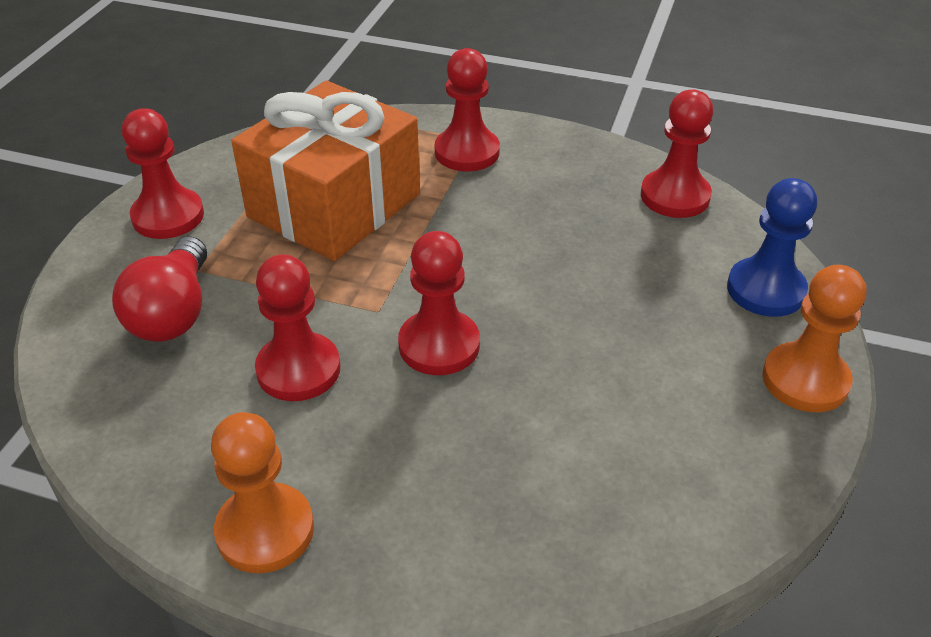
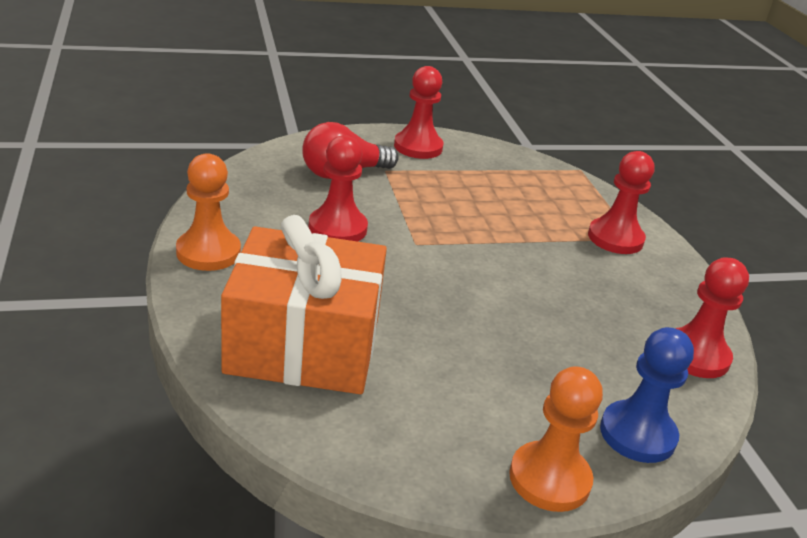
camera: 55 degrees right, 10 degrees down
orange gift [231,81,420,261] -> orange gift moved to [221,215,387,394]
red pawn [398,231,480,375] -> none

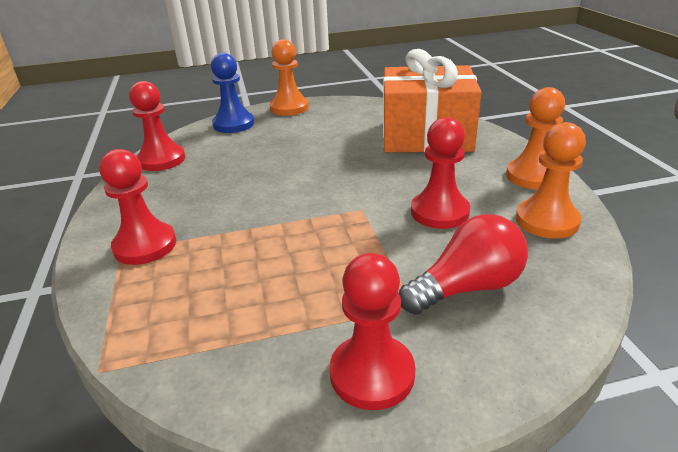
camera: 175 degrees left, 0 degrees up
none -> orange pawn [516,122,586,239]

